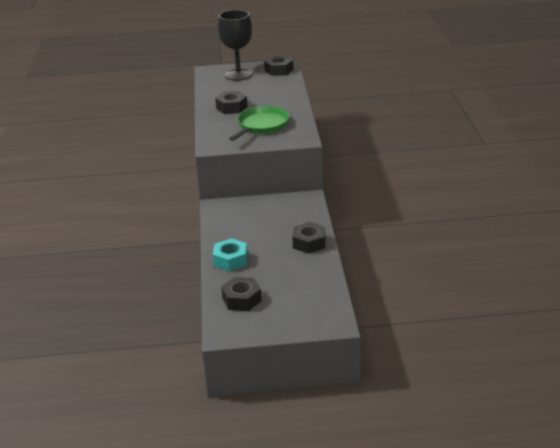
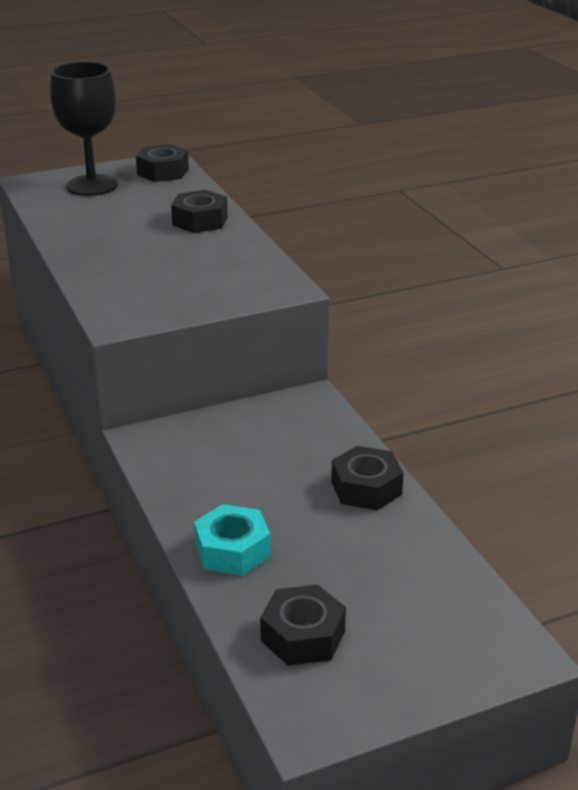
camera: 20 degrees left, 0 degrees up
black nut [215,91,248,114] -> black nut moved to [171,190,228,233]
green pan [229,106,289,141] -> none

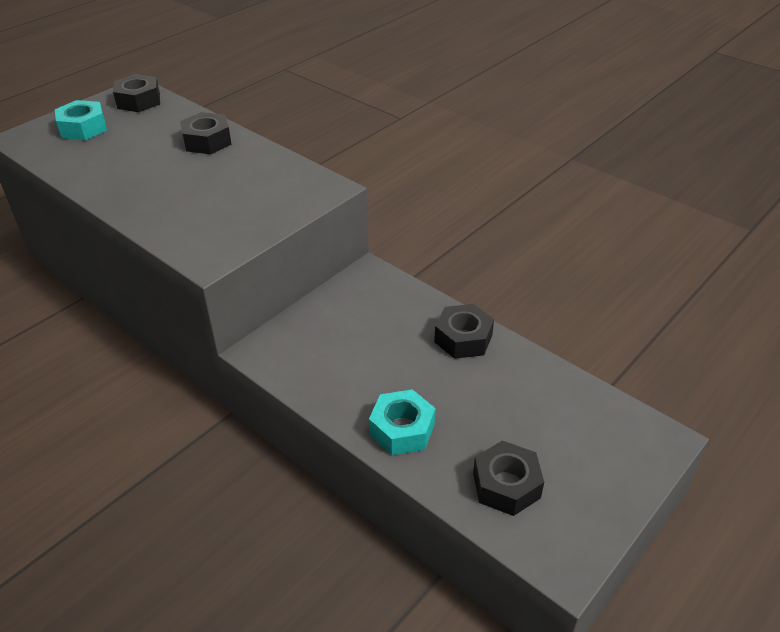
camera: 25 degrees left, 10 degrees up
black goblet [50,62,118,196] -> turquoise nut [55,100,107,140]

